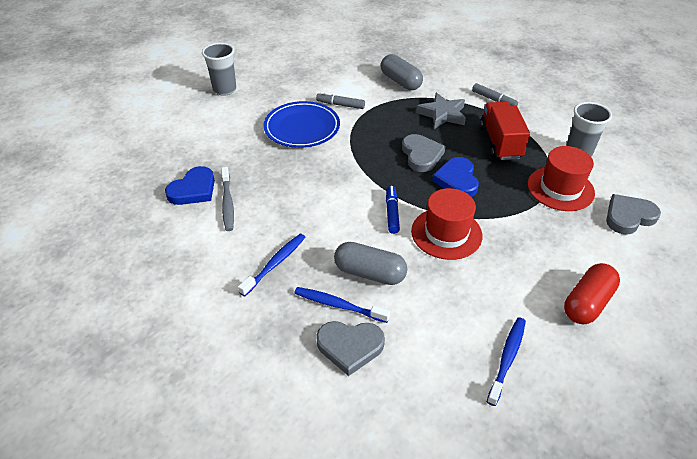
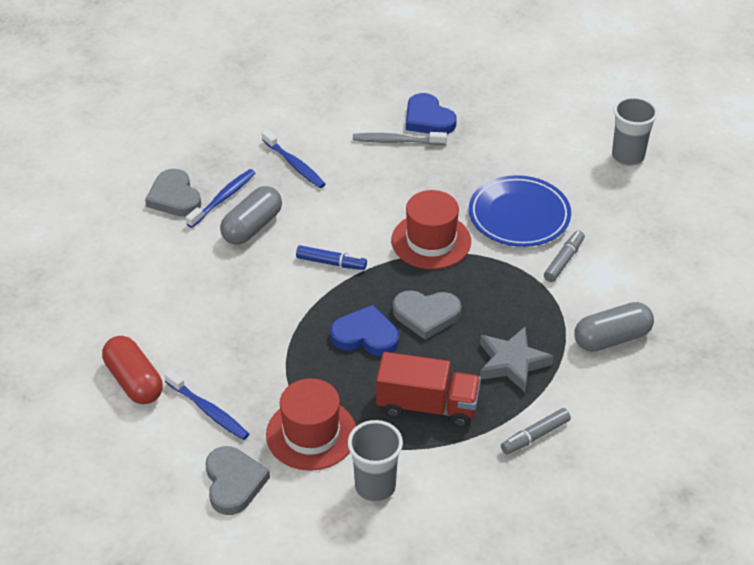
camera: 105 degrees right, 0 degrees up
grey heart [316,321,385,376] -> grey heart turned 45 degrees counterclockwise [145,169,201,217]
red hat [411,188,482,260] -> red hat moved to [391,190,471,269]
blue toothbrush [487,317,526,406] -> blue toothbrush moved to [164,370,249,440]

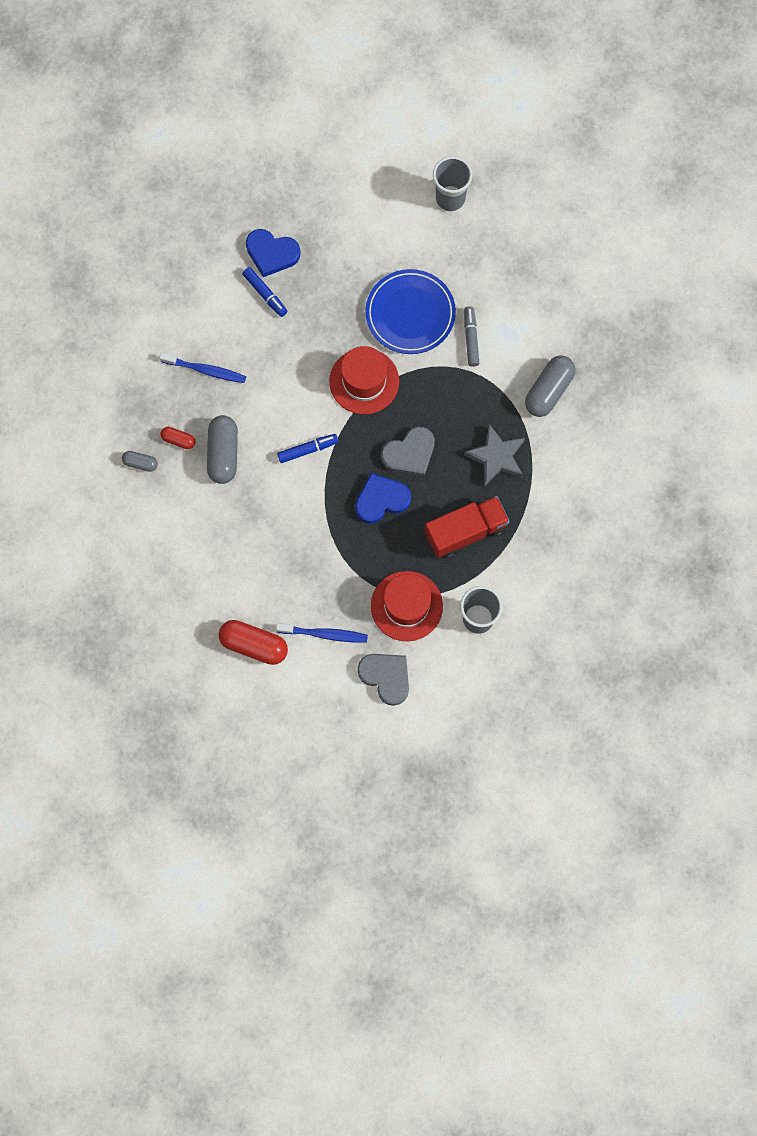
camera: 35 degrees left, 30 degrees up
grey heart [145,169,201,217] -> grey capsule [122,451,158,472]
blue toothbrush [186,169,255,228] -> red capsule [160,427,196,449]
grey toothbrush [353,132,447,145] -> blue marker [242,267,288,317]
grey marker [501,408,571,454] -> none

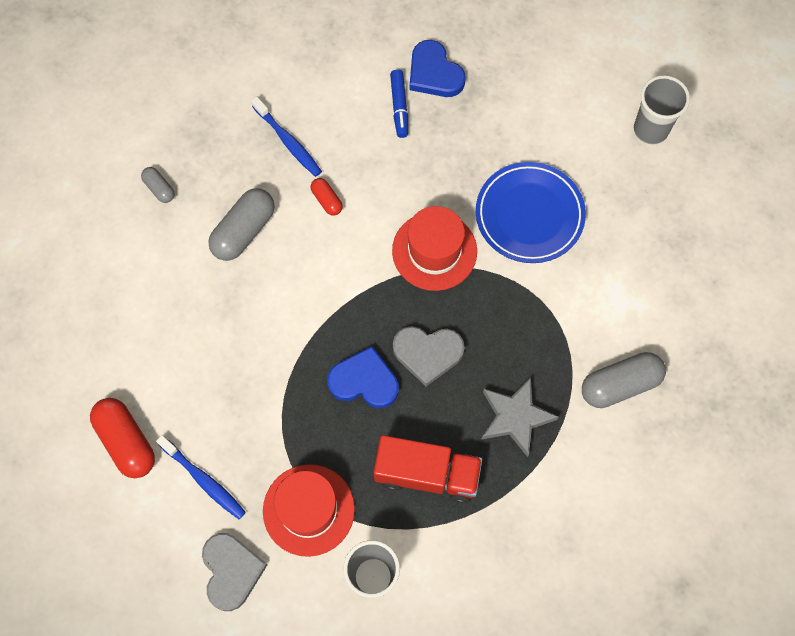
camera: 35 degrees right, 5 degrees down
red capsule [160,427,196,449] -> red capsule moved to [311,178,343,216]
blue marker [277,434,339,463] -> none
grey marker [464,306,479,367] -> none

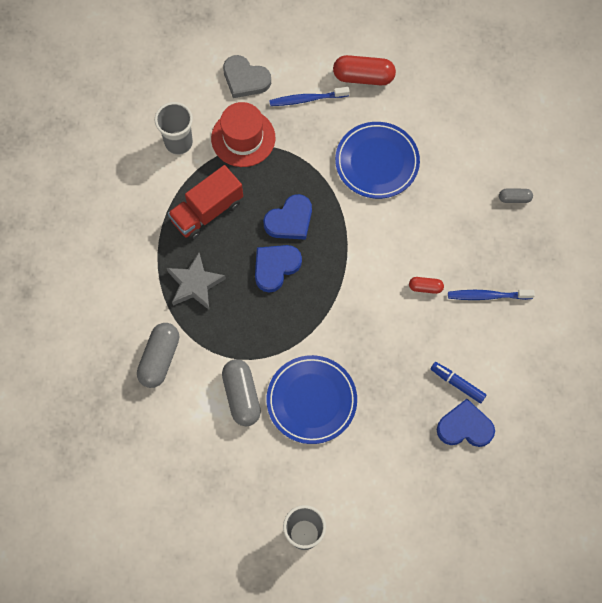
camera: 130 degrees right, 0 degrees up
grey capsule [208,188,275,261] -> grey capsule moved to [222,359,261,426]
red hat [392,206,477,291] -> none
grey heart [393,326,465,386] -> blue heart [255,245,302,293]
none -> blue plate [335,122,420,199]

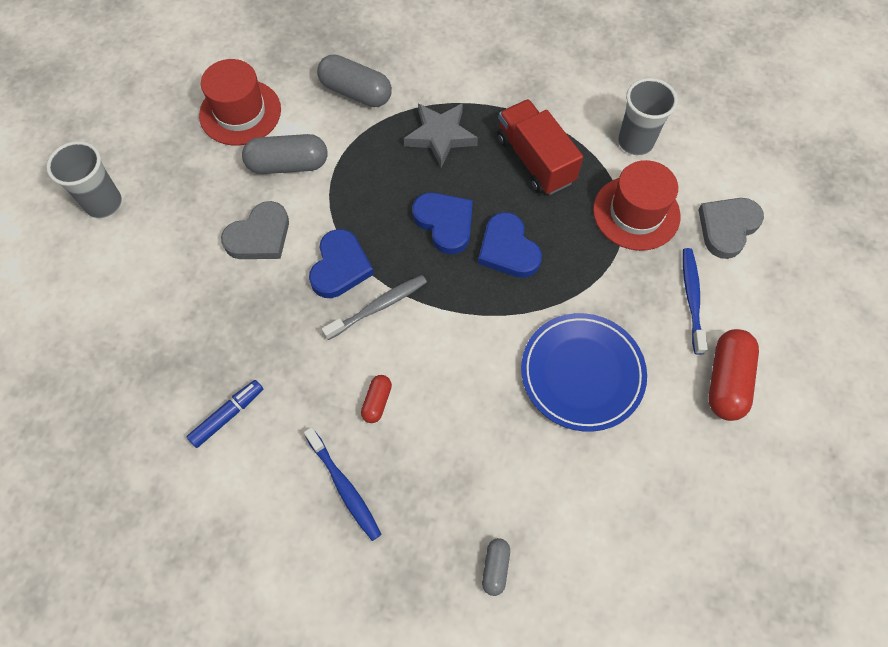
camera: 100 degrees right, 5 degrees down
blue plate [267,355,357,444] -> grey heart [221,201,289,259]
blue heart [437,399,495,447] -> blue heart moved to [309,229,374,298]
blue toothbrush [448,290,535,300] -> blue toothbrush turned 135 degrees clockwise [304,427,382,541]
none -> red hat [199,59,281,146]
none -> grey toothbrush [322,275,427,340]

